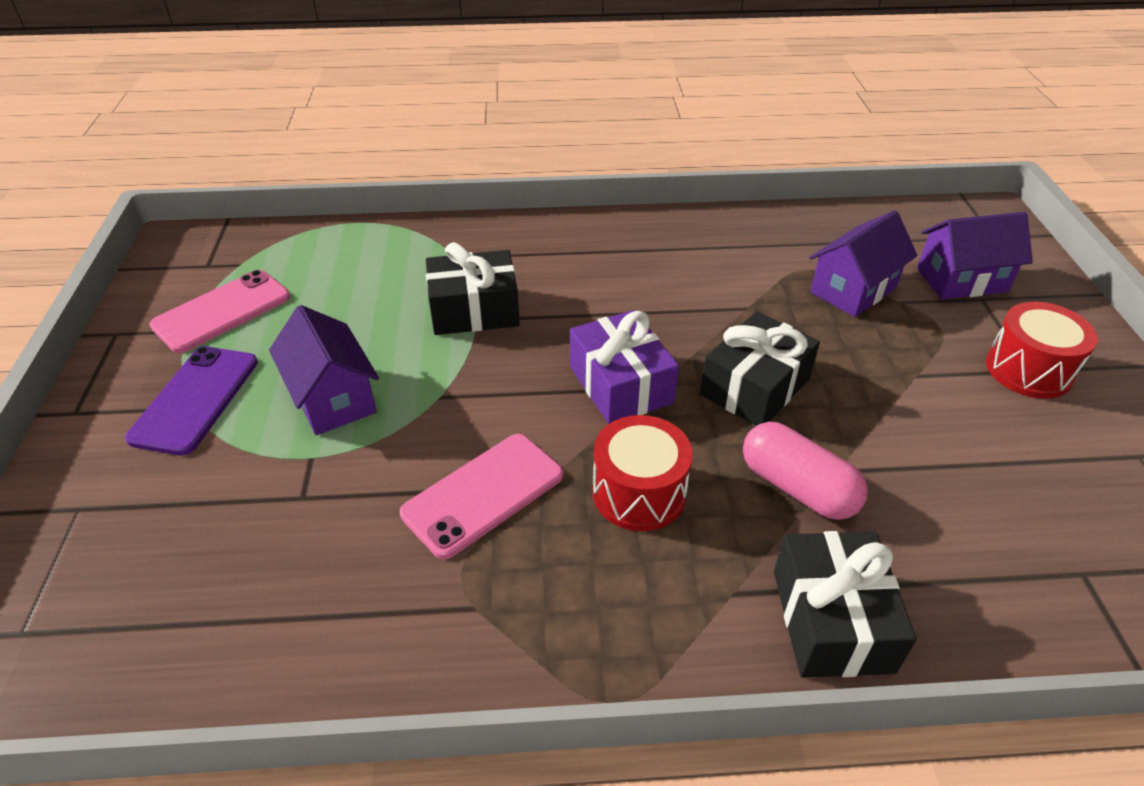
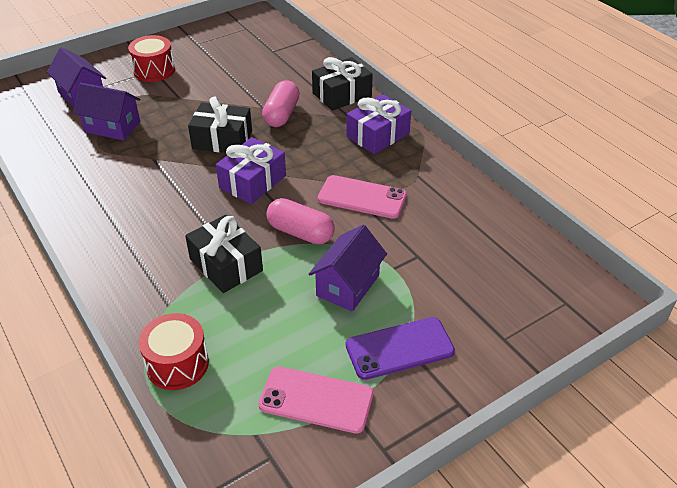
camera: 120 degrees left, 0 degrees up
red drum [593,415,693,531] -> red drum moved to [139,313,209,390]
none -> pink capsule [266,198,335,245]
none -> purple gift [346,94,411,154]

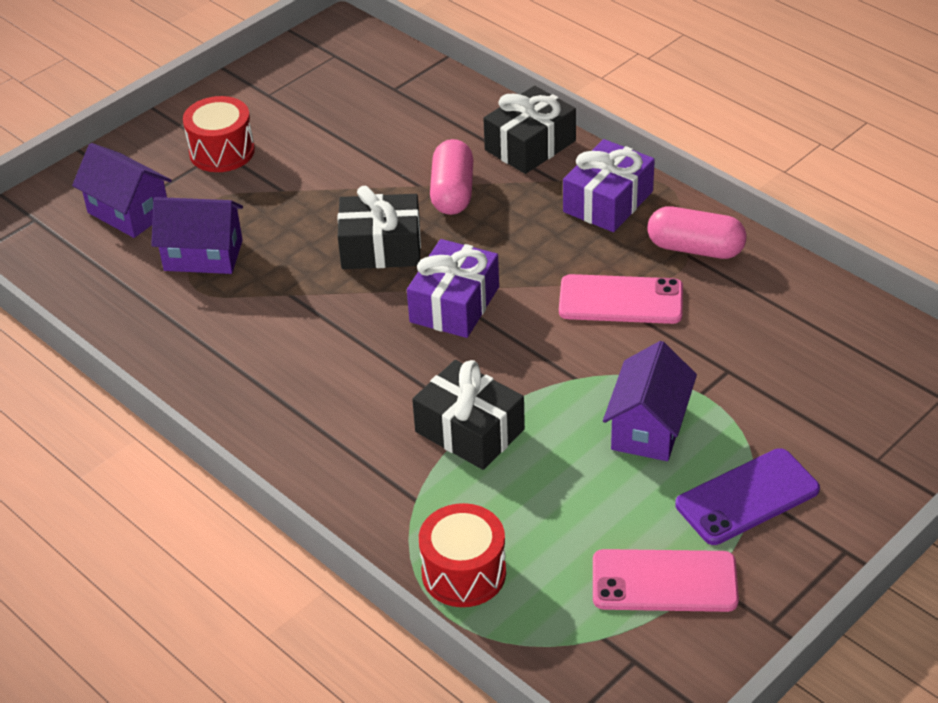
camera: 10 degrees left, 0 degrees up
pink capsule [266,198,335,245] -> pink capsule moved to [647,206,747,259]

